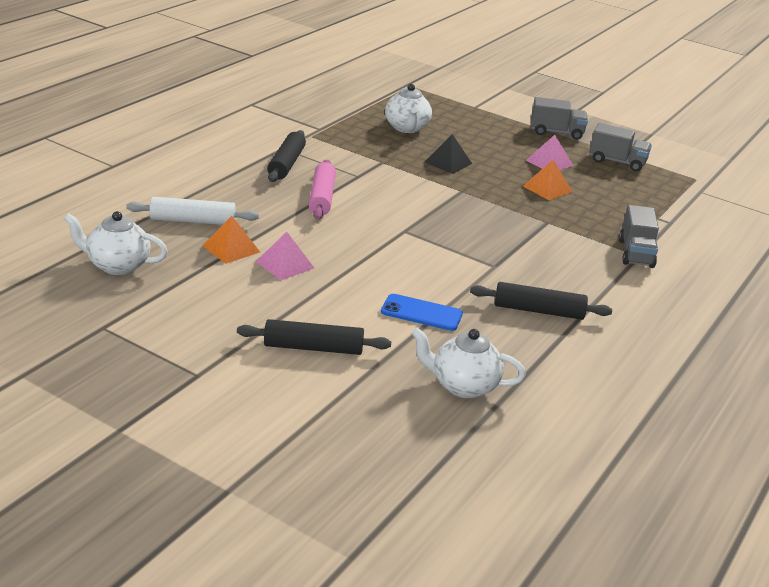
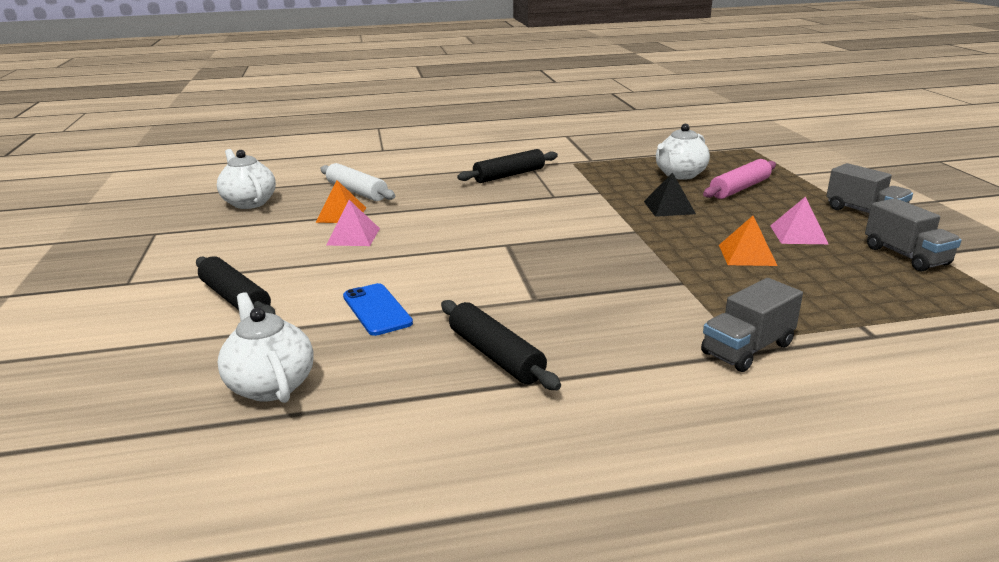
camera: 50 degrees right, 5 degrees down
pink rolling pin [309,160,336,220] -> pink rolling pin moved to [703,159,776,199]

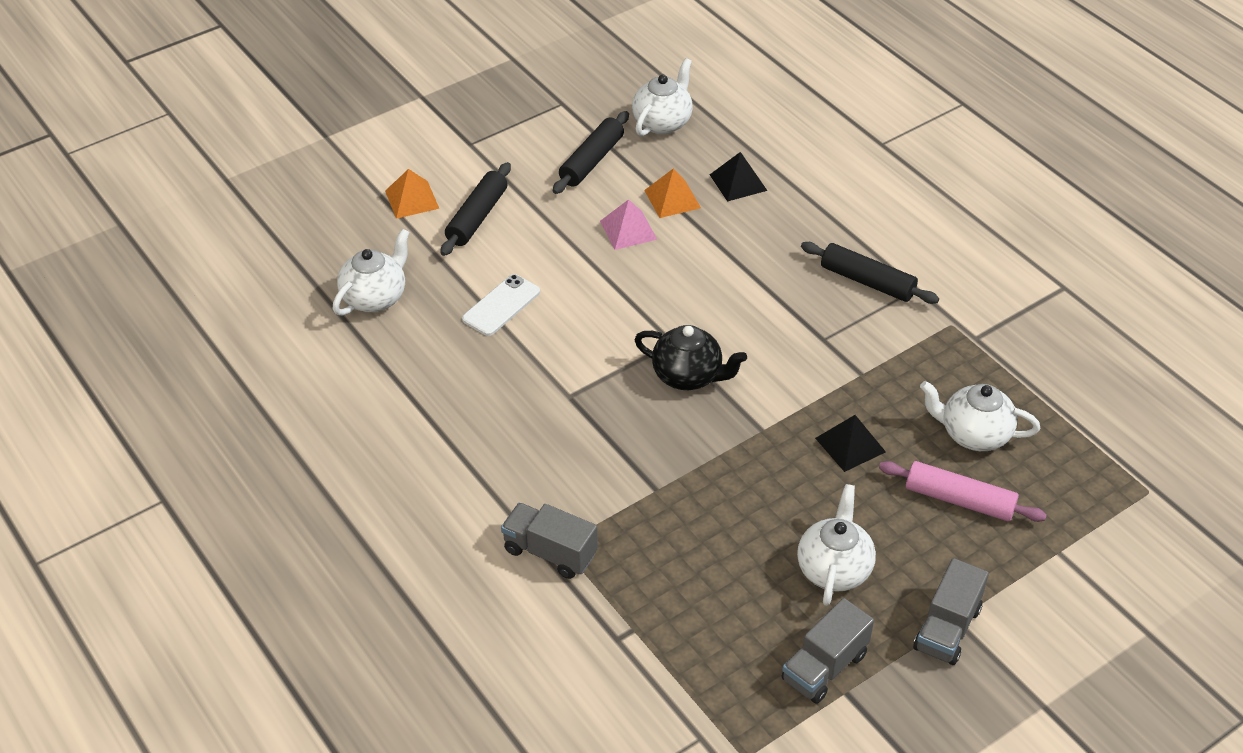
camera: 65 degrees right, 20 degrees up
white rolling pin [320,163,395,201] -> black pyramid [710,152,767,202]
blue phone [343,283,413,336] -> white phone [462,274,540,336]
black rolling pin [441,300,561,390] -> black rolling pin moved to [553,111,629,194]
orange pyramid [719,216,778,266] -> orange pyramid moved to [385,169,439,219]
pink pyramid [770,196,828,244] -> white teapot [797,484,876,606]
none -> black teapot [634,325,747,390]

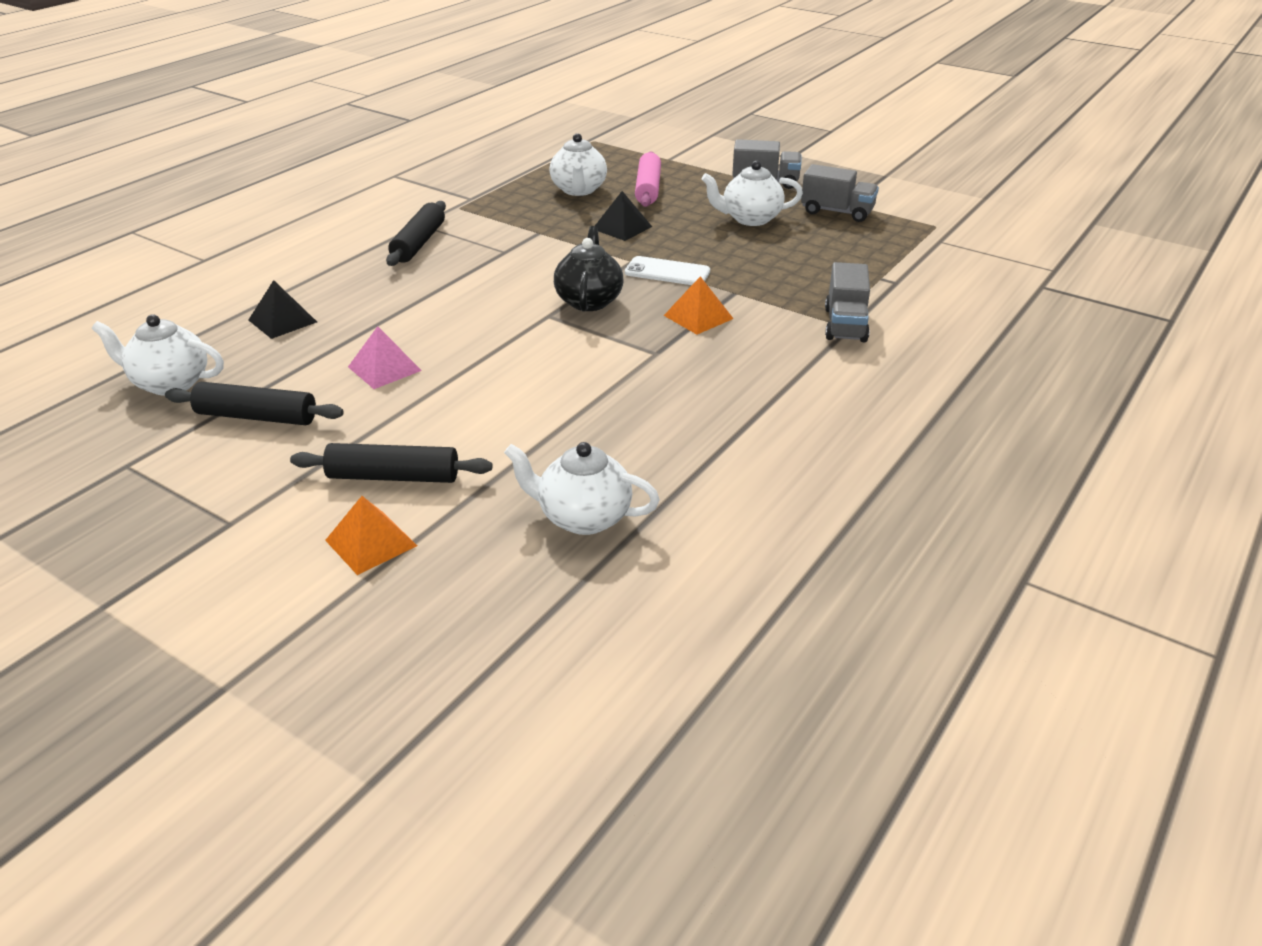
camera: 110 degrees left, 10 degrees down
white phone [462,274,540,336] -> white phone moved to [625,256,710,285]
orange pyramid [644,168,701,218] -> orange pyramid moved to [664,276,734,334]

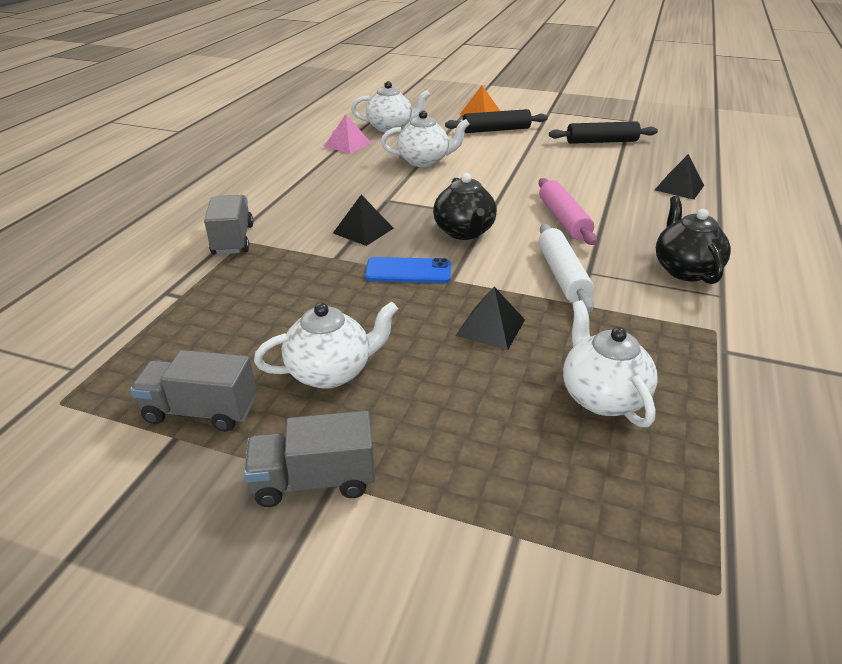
camera: 165 degrees right, 0 degrees up
white teapot [92,314,224,396] -> white teapot moved to [381,111,470,167]
pink pyramid [348,326,422,389] -> pink pyramid moved to [324,114,372,154]
black rolling pin [386,201,446,266] -> black teapot [656,196,731,284]
white phone [625,256,710,285] -> blue phone [365,257,451,283]
pink rolling pin [635,152,661,207] -> pink rolling pin moved to [539,178,597,245]
orange pyramid [664,276,734,334] -> black pyramid [333,195,394,246]
none -> white rolling pin [538,224,594,312]

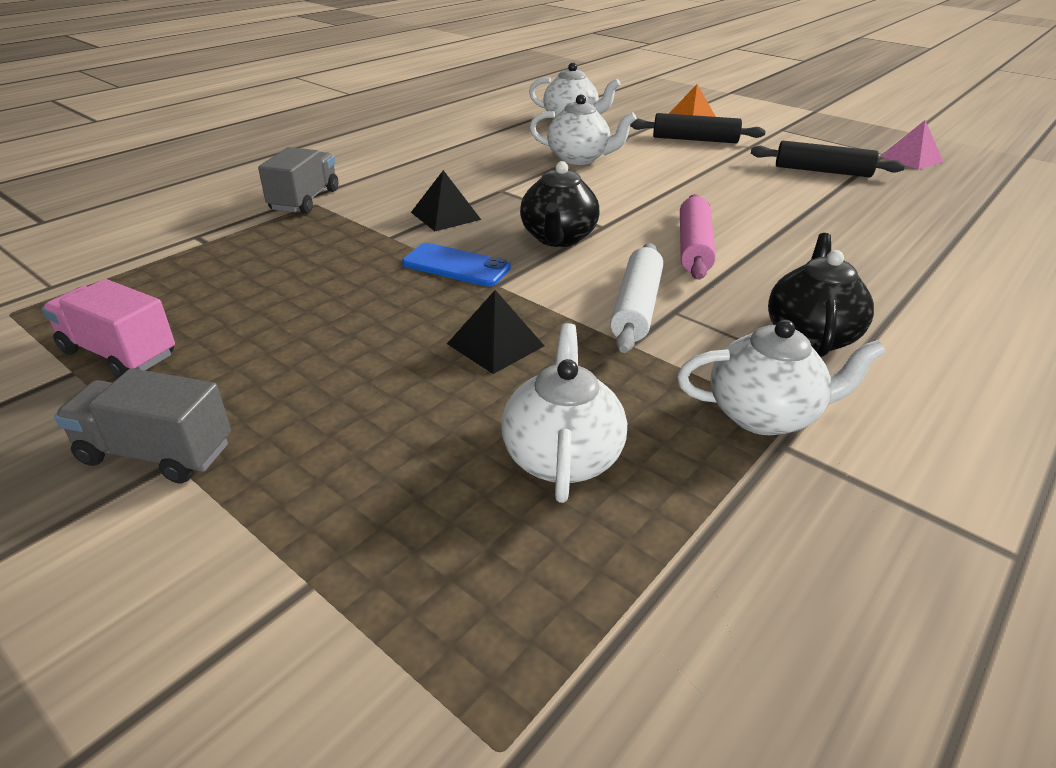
camera: 20 degrees right, 0 degrees up
grey truck [130,350,256,432] -> pink truck [42,279,175,378]
white teapot [254,301,398,389] -> white teapot moved to [677,320,886,435]
pink pyramid [324,114,372,154] -> pink pyramid moved to [880,120,943,170]
black pyramid [655,154,704,200] -> none

